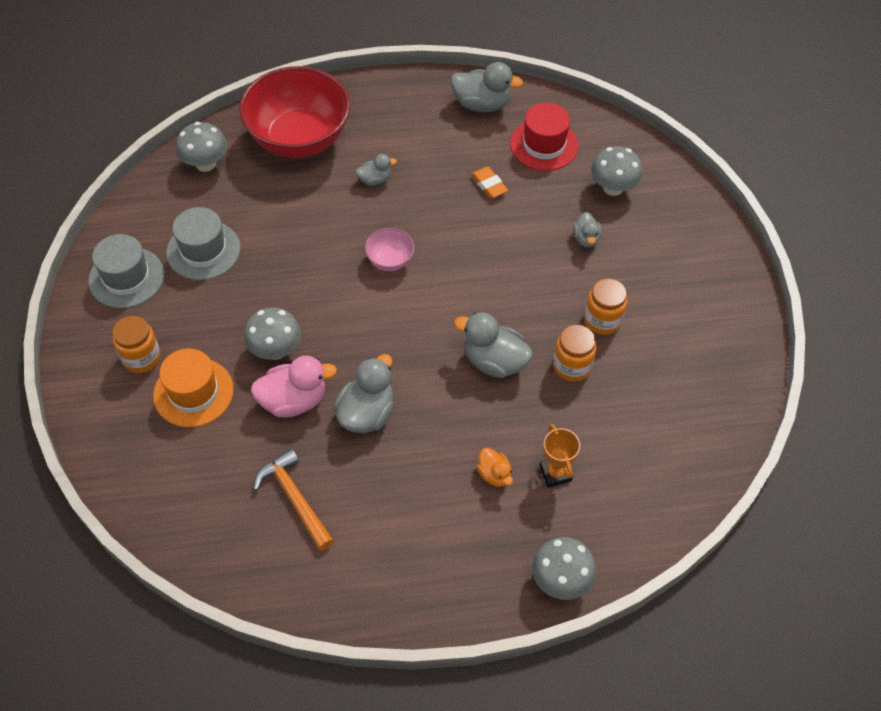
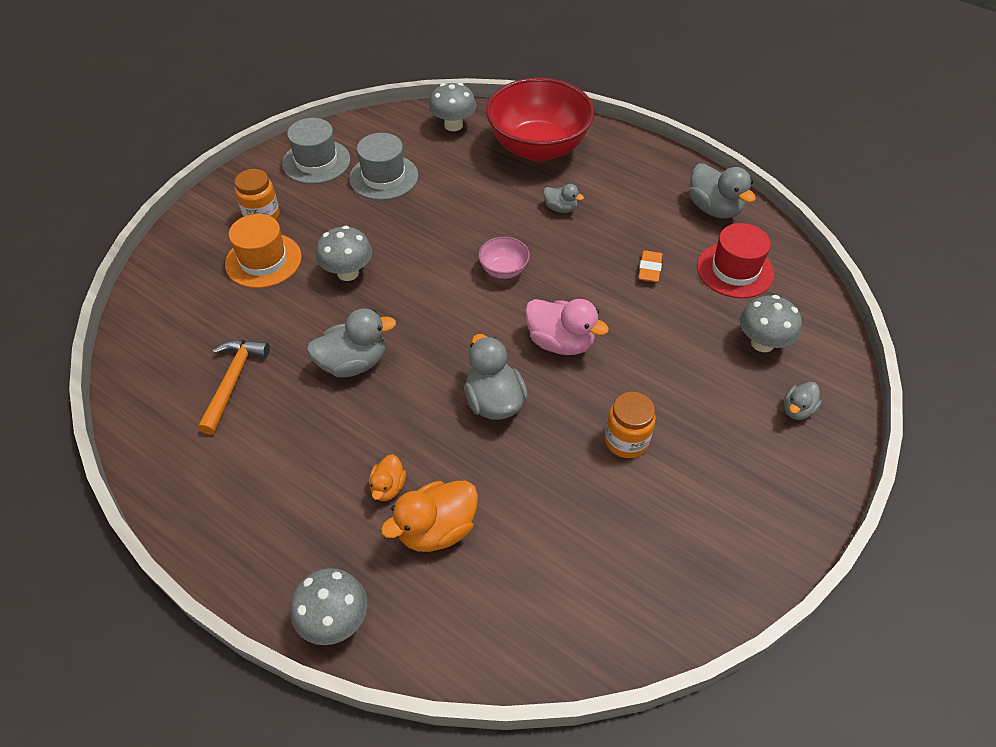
camera: 45 degrees right, 5 degrees down
pink duck [251,356,337,418] -> pink duck moved to [525,299,609,355]
orange trophy [539,424,580,488] -> orange duck [381,480,478,552]
orange jar [553,325,597,382] -> none
grey duck [573,212,601,247] -> grey duck moved to [784,382,822,420]

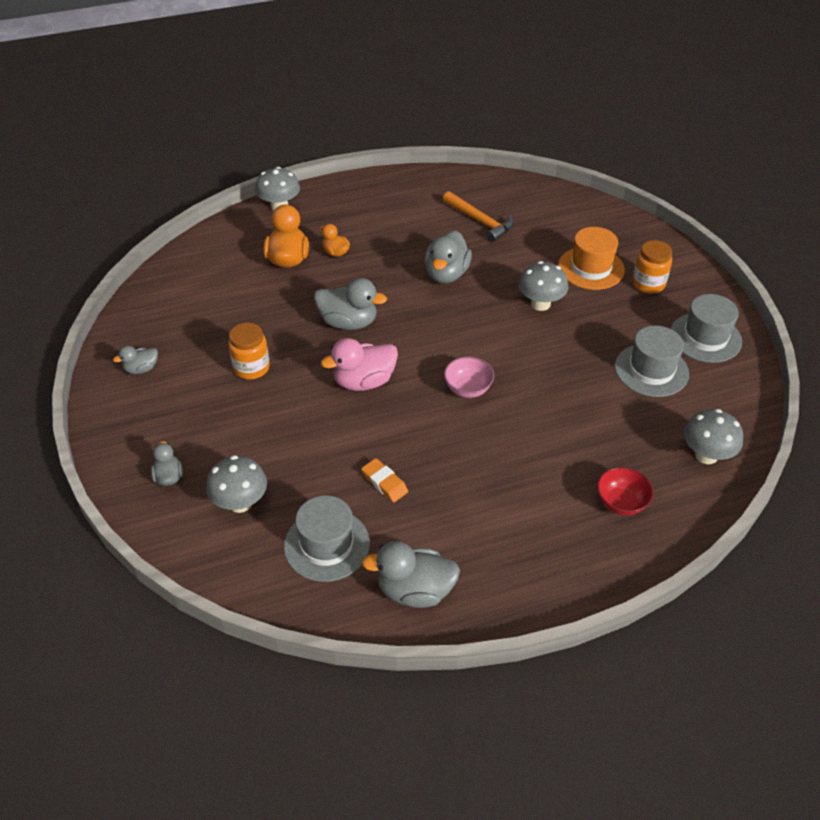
camera: 125 degrees right, 5 degrees down
red bowl [486,78,595,161] -> red bowl [597,467,654,515], size x0.43
grey duck [543,184,584,213] -> grey duck moved to [113,346,158,374]
red hat [697,223,774,298] -> grey hat [284,495,370,582]

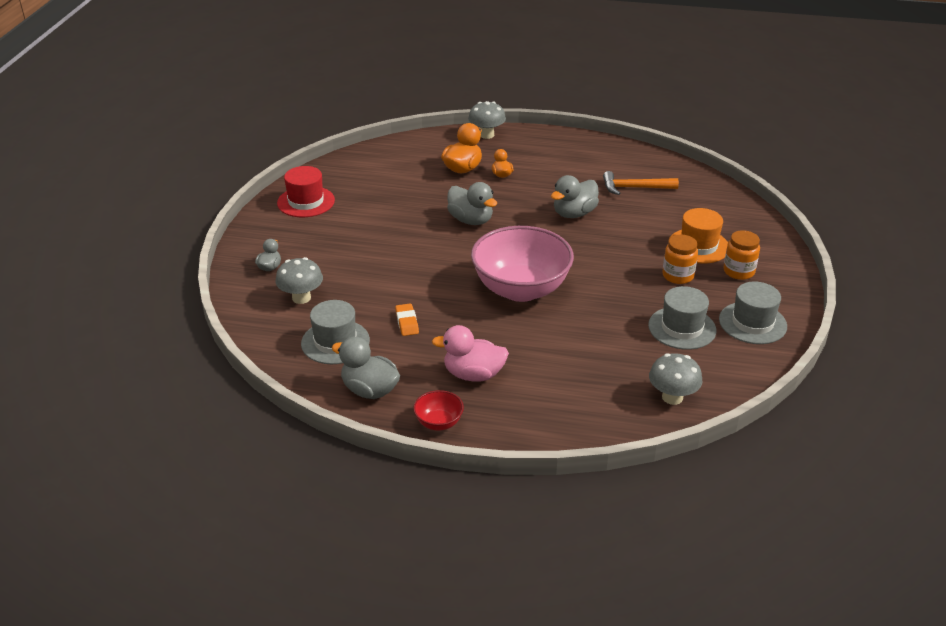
camera: 30 degrees right, 10 degrees down
grey duck [113,346,158,374] -> red hat [277,166,335,217]
orange jar [228,323,270,379] -> orange jar moved to [663,235,698,284]
pink duck [321,338,398,391] -> pink duck moved to [432,325,509,381]
orange hammer [443,191,514,242] -> orange hammer turned 105 degrees clockwise [603,171,679,195]
pink bowl [444,357,494,398] -> pink bowl [471,226,574,302], size x2.35
grey mushroom [518,261,569,311] -> none
red bowl [597,467,654,515] -> red bowl moved to [413,390,464,431]

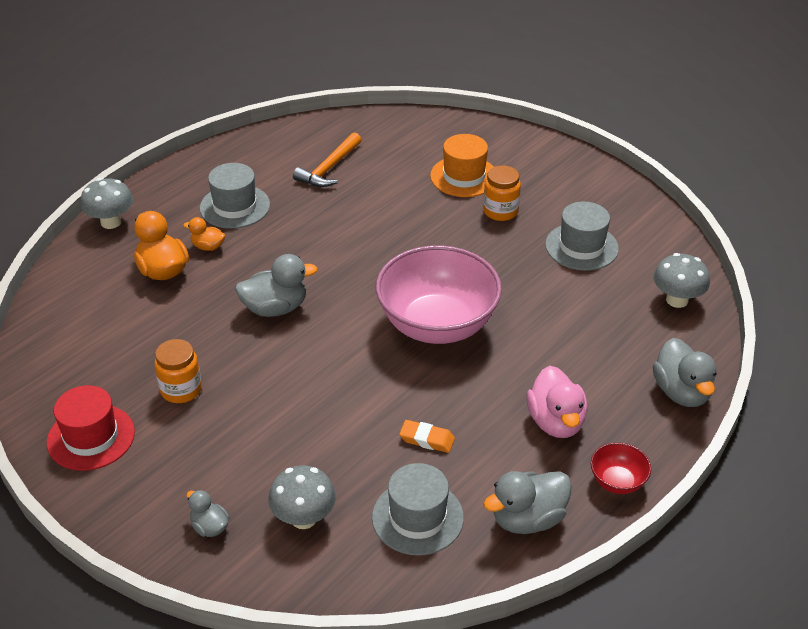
camera: 60 degrees left, 5 degrees up
pink duck [432,325,509,381] -> pink duck turned 45 degrees counterclockwise [527,366,588,438]
grey duck [551,175,599,218] -> grey duck moved to [653,338,716,407]
grey hat [719,282,787,344] -> grey hat moved to [199,163,270,229]
orange jar [723,230,760,280] -> orange jar moved to [154,339,202,403]

